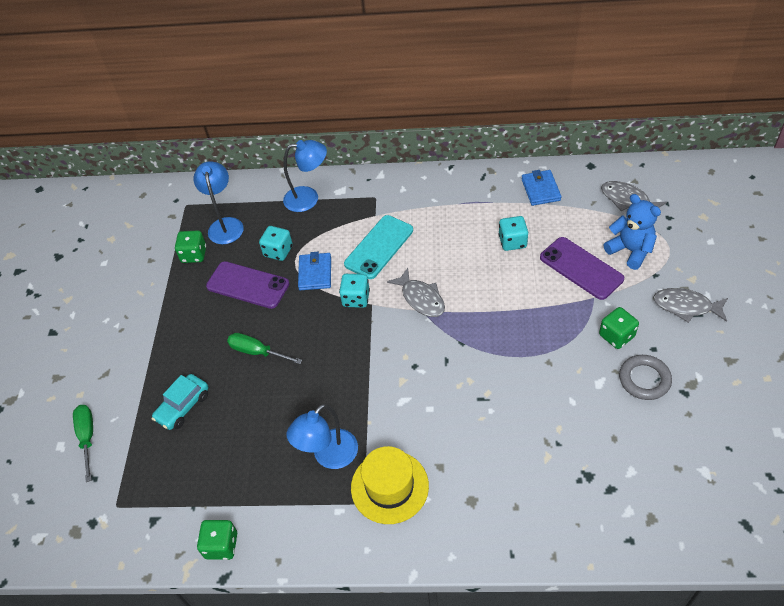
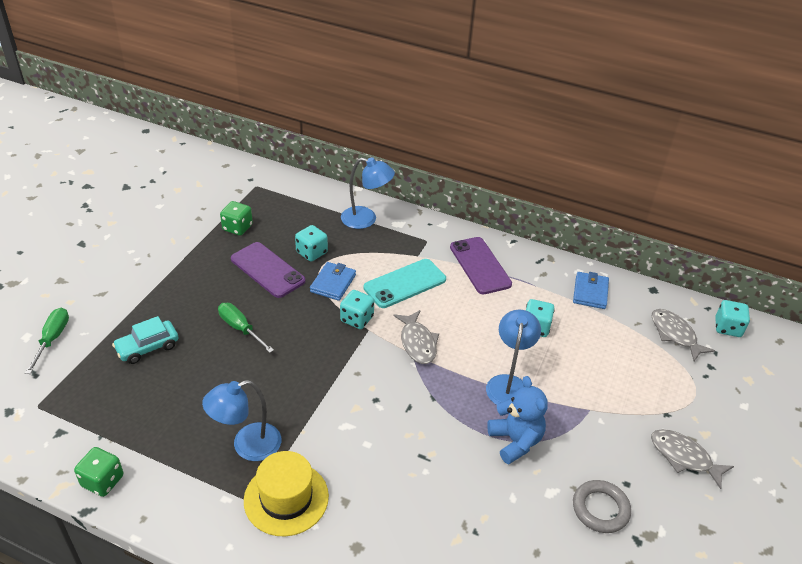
camera: 15 degrees right, 10 degrees down
blue lamp [193,161,244,244] -> blue lamp moved to [486,310,541,405]
purple phone [540,237,624,300] -> purple phone moved to [450,237,512,294]
green dice [599,307,639,349] -> none
blue teddy bear [604,194,661,270] -> blue teddy bear moved to [487,376,548,464]
none -> turquoise dice [715,300,750,337]

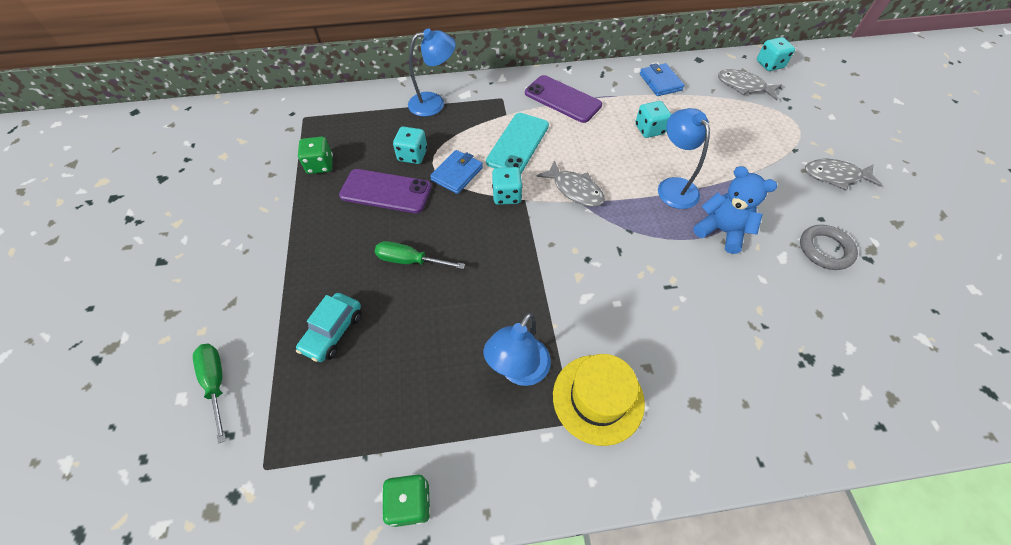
camera: 30 degrees left, 15 degrees up
blue wallet [310,262,356,301] -> blue wallet turned 45 degrees clockwise [430,150,483,194]

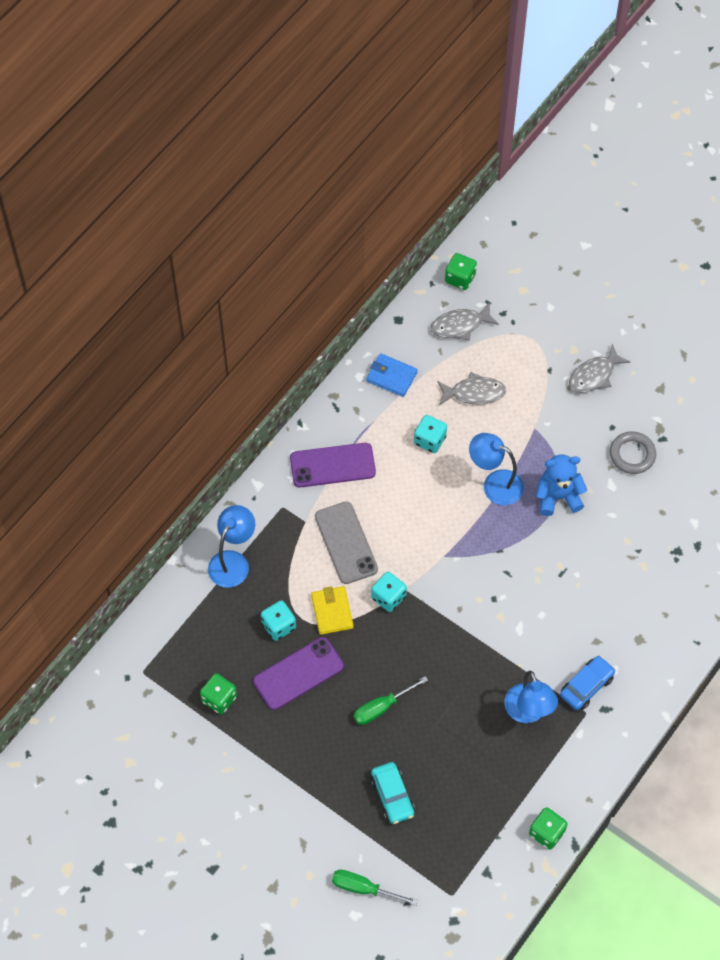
camera: 45 degrees left, 5 degrees up
blue wallet [430,150,483,194] -> yellow wallet [311,586,353,635]
turquoise phone [486,113,549,173] -> grey phone [315,502,378,584]
grey fish [536,160,605,207] -> grey fish moved to [437,372,506,405]
yellow hat [553,354,645,446] -> blue car [560,656,616,710]
turquoise dice [757,37,795,71] -> green dice [445,253,477,290]

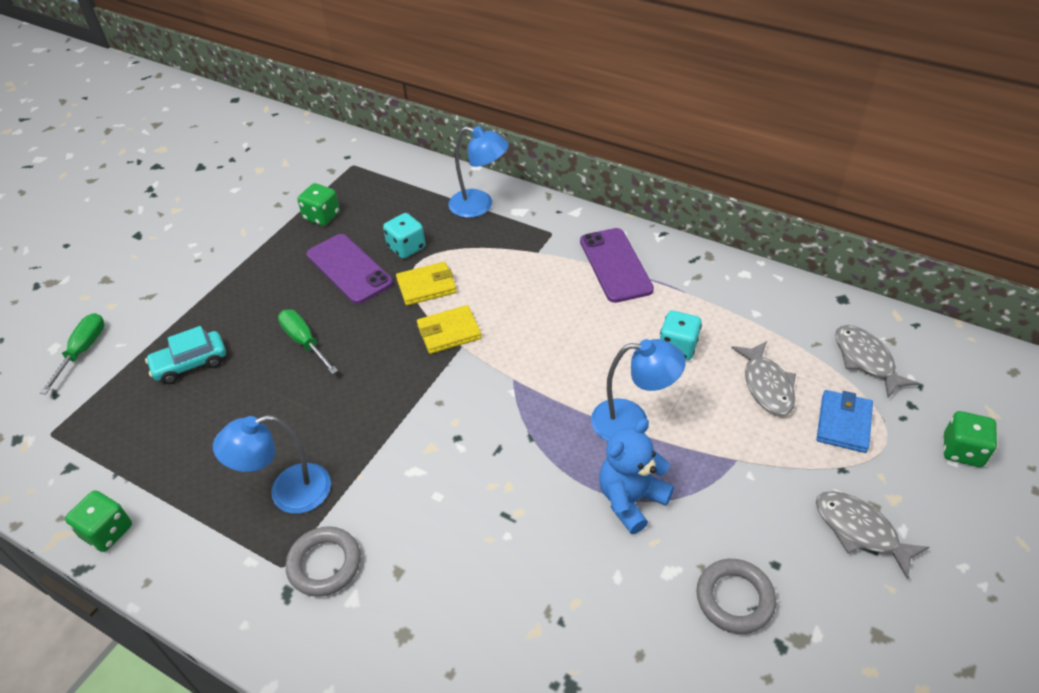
camera: 85 degrees right, 15 degrees down
grey phone [315,502,378,584] -> none
blue wallet [366,353,418,397] -> blue wallet moved to [817,390,873,453]
turquoise dice [371,572,407,612] -> yellow wallet [417,305,482,354]
green dice [445,253,477,290] -> green dice moved to [943,411,997,467]
blue lamp [469,433,524,505] -> blue lamp turned 75 degrees clockwise [591,339,686,441]
blue teddy bear [536,454,587,516] -> blue teddy bear turned 120 degrees counterclockwise [599,418,674,534]
blue car [560,656,616,710] -> grey ring [286,526,361,597]

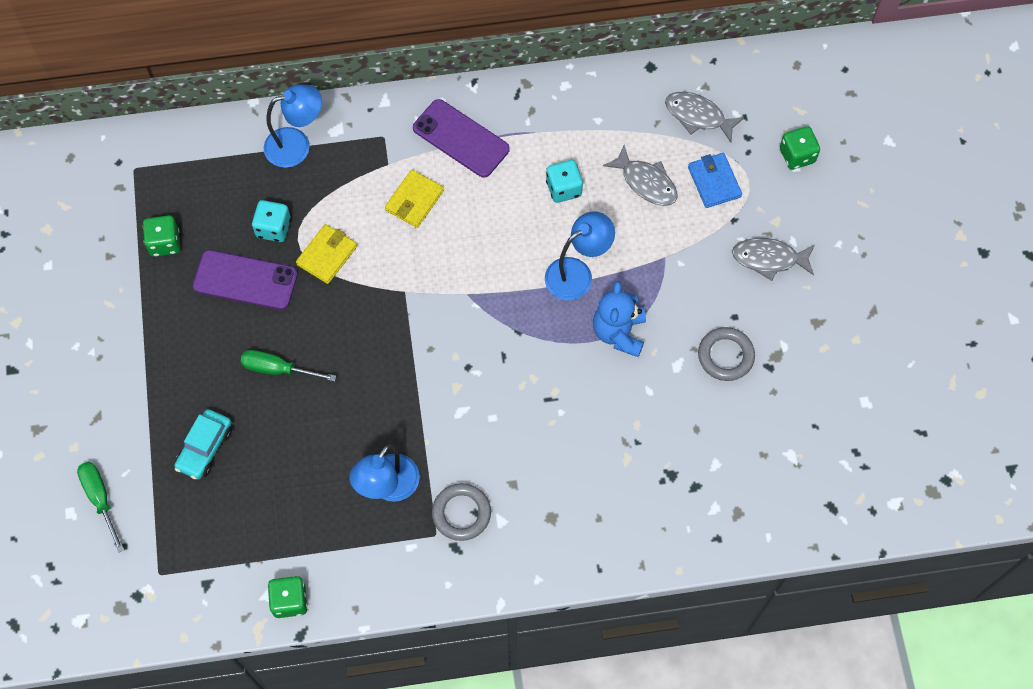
camera: 40 degrees left, 20 degrees up
yellow wallet [417,305,482,354] -> yellow wallet moved to [385,170,444,228]

